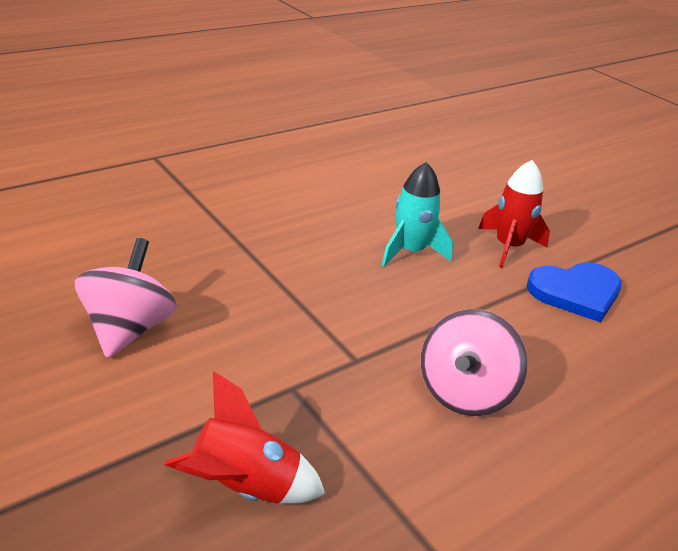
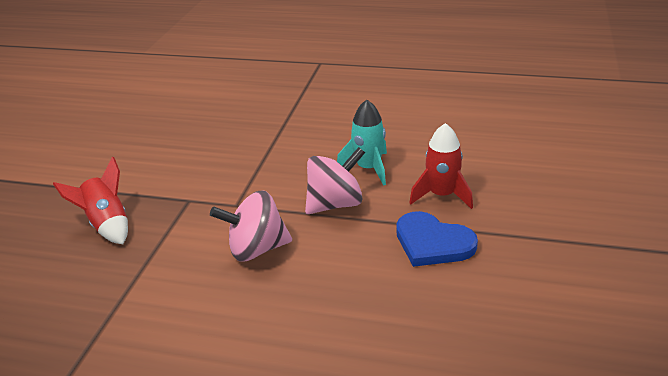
camera: 55 degrees right, 0 degrees up
pink spinning top [75,238,177,358] -> pink spinning top moved to [305,147,365,214]

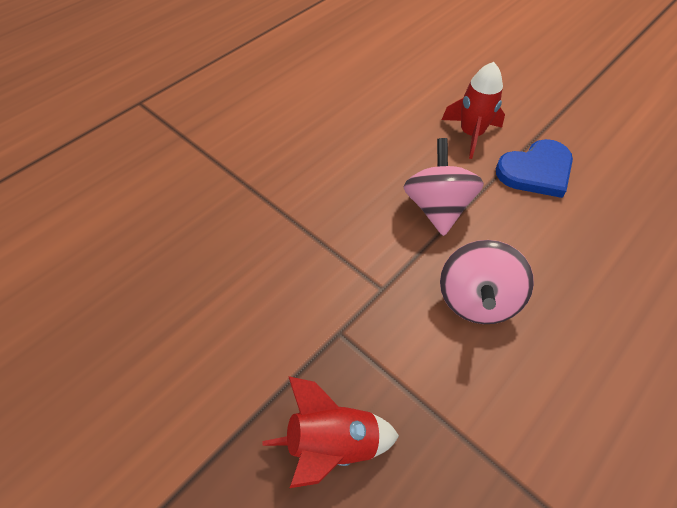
camera: 65 degrees left, 20 degrees up
turquoise rocket [337,99,387,186] -> none

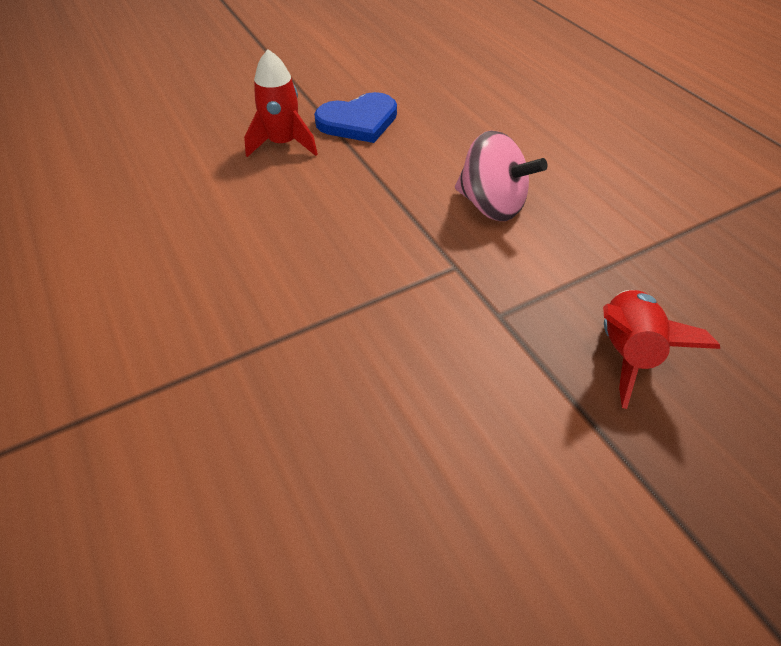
camera: 70 degrees left, 5 degrees down
pink spinning top [404,138,484,236] -> none
blue heart [496,139,573,198] -> blue heart turned 75 degrees clockwise [314,92,397,143]

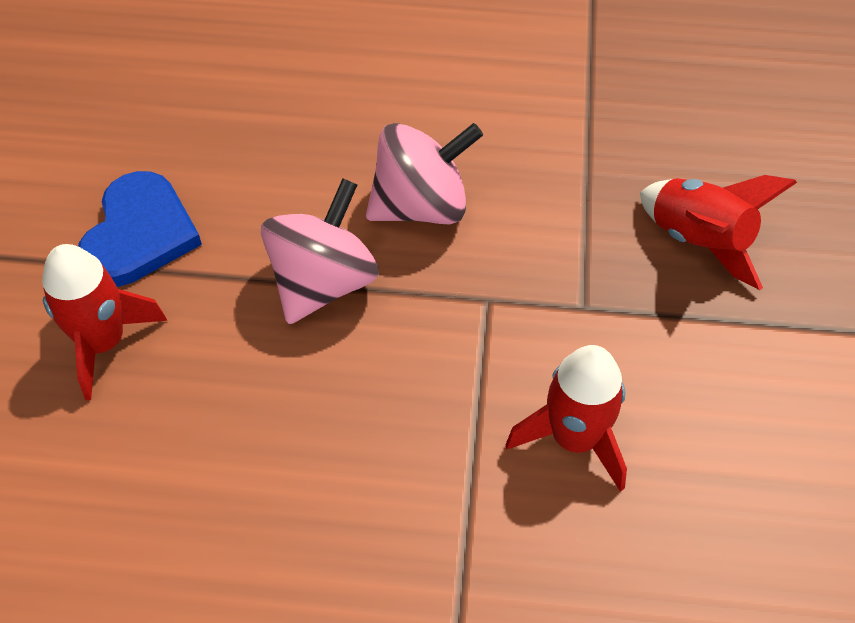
camera: 55 degrees left, 5 degrees up
none -> pink spinning top [261,178,379,324]
none -> red rocket [505,345,627,492]

